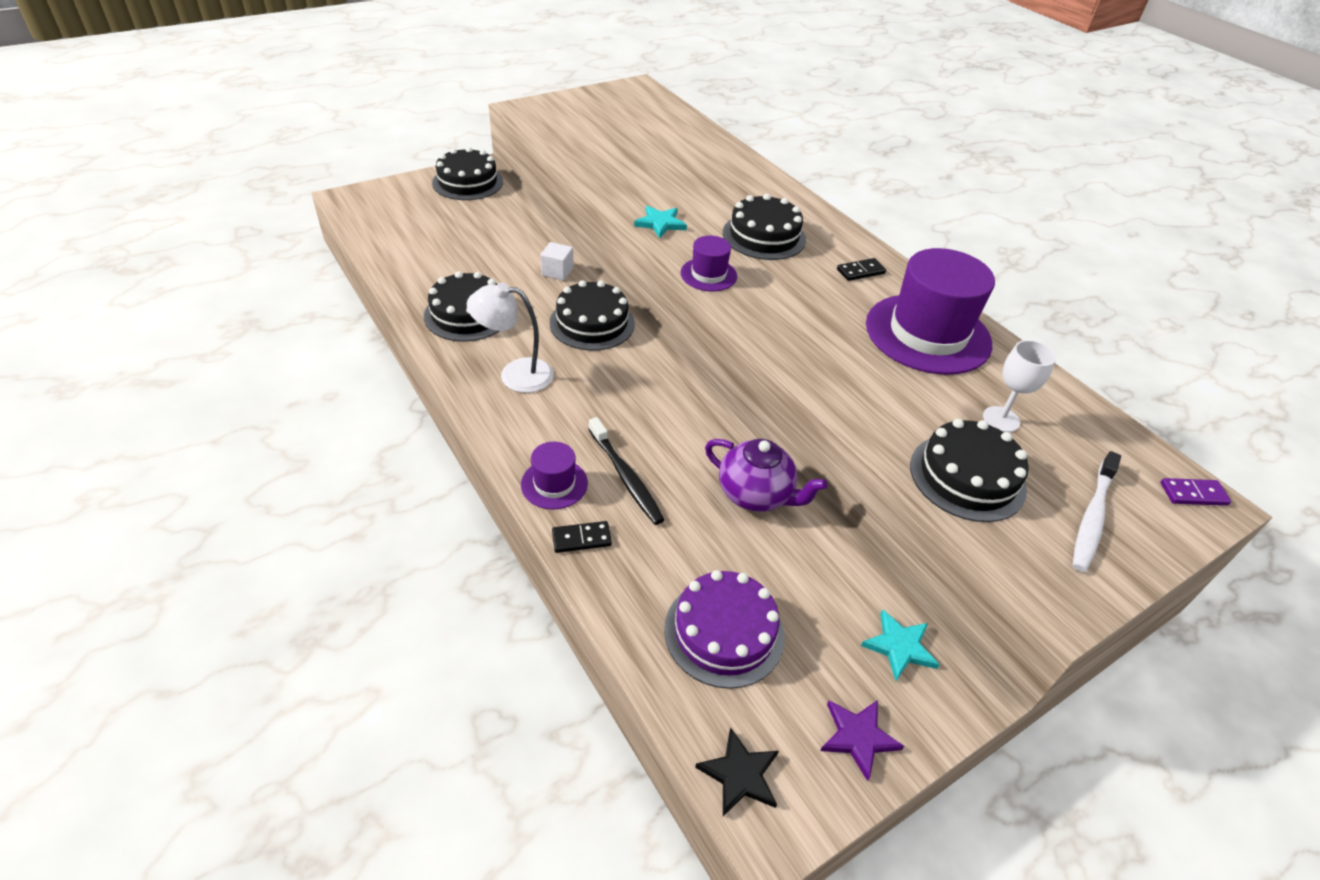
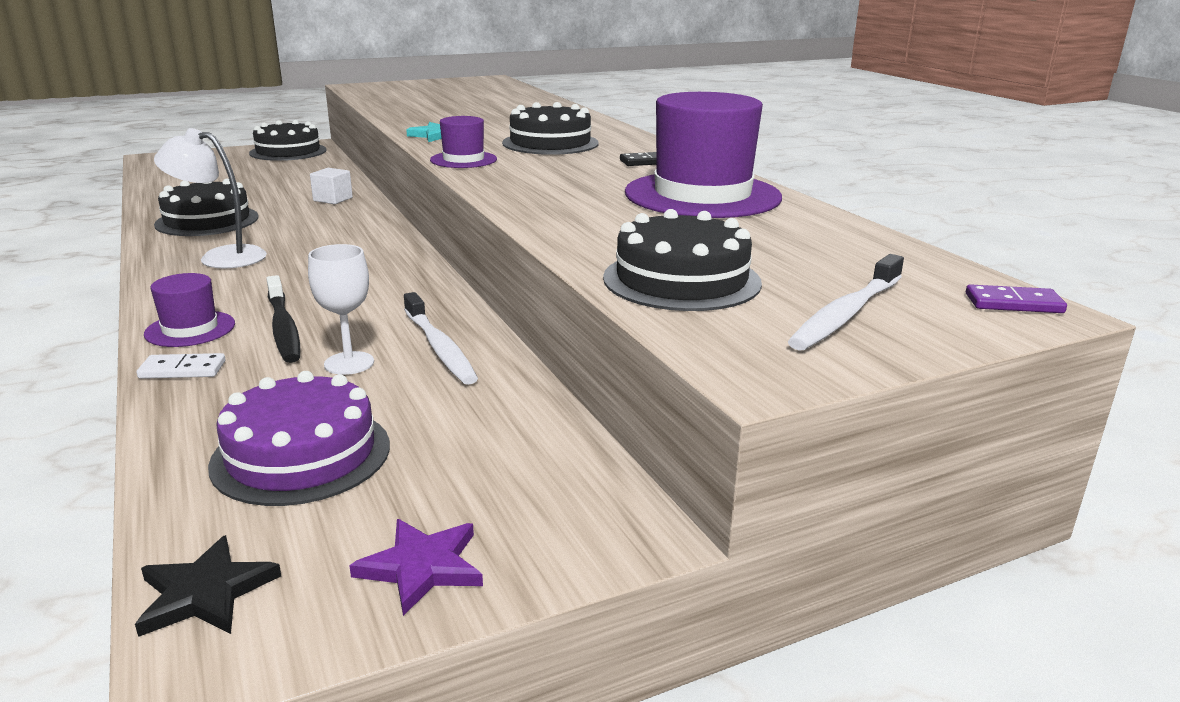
camera: 10 degrees right, 20 degrees down
black cake [550,280,635,351] -> none
black domino [552,521,612,553] -> white domino [136,353,225,379]
purple teapot [705,439,828,512] -> white toothbrush [404,292,478,385]
turquoise star [861,609,940,681] -> none
white goblet [983,340,1056,432] -> white goblet moved to [308,244,374,375]

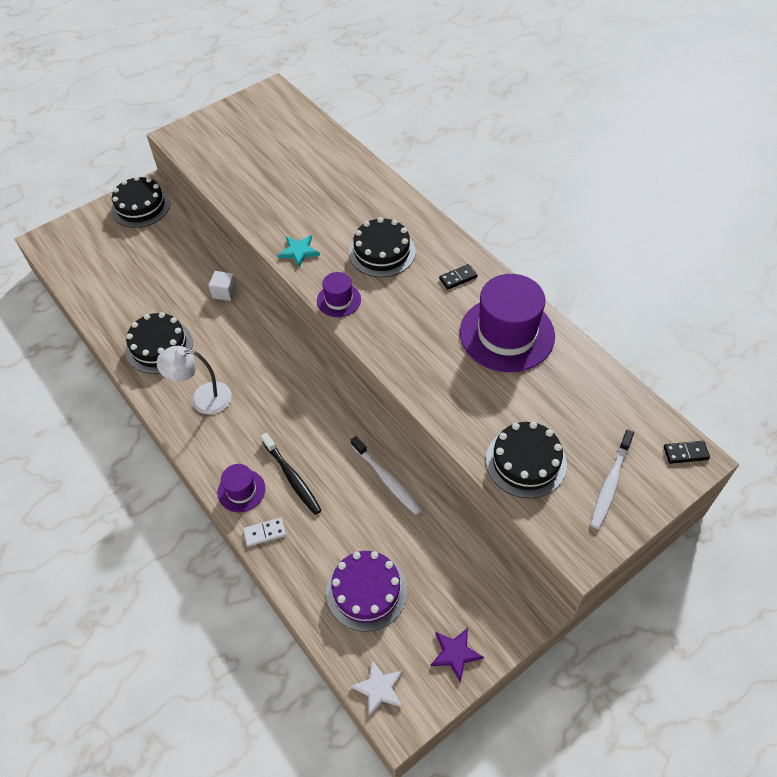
camera: 10 degrees left, 30 degrees up
black star [135,535,281,637] -> white star [350,660,403,717]
white goblet [308,244,374,375] -> none
purple domino [966,284,1067,313] -> black domino [664,441,710,464]

